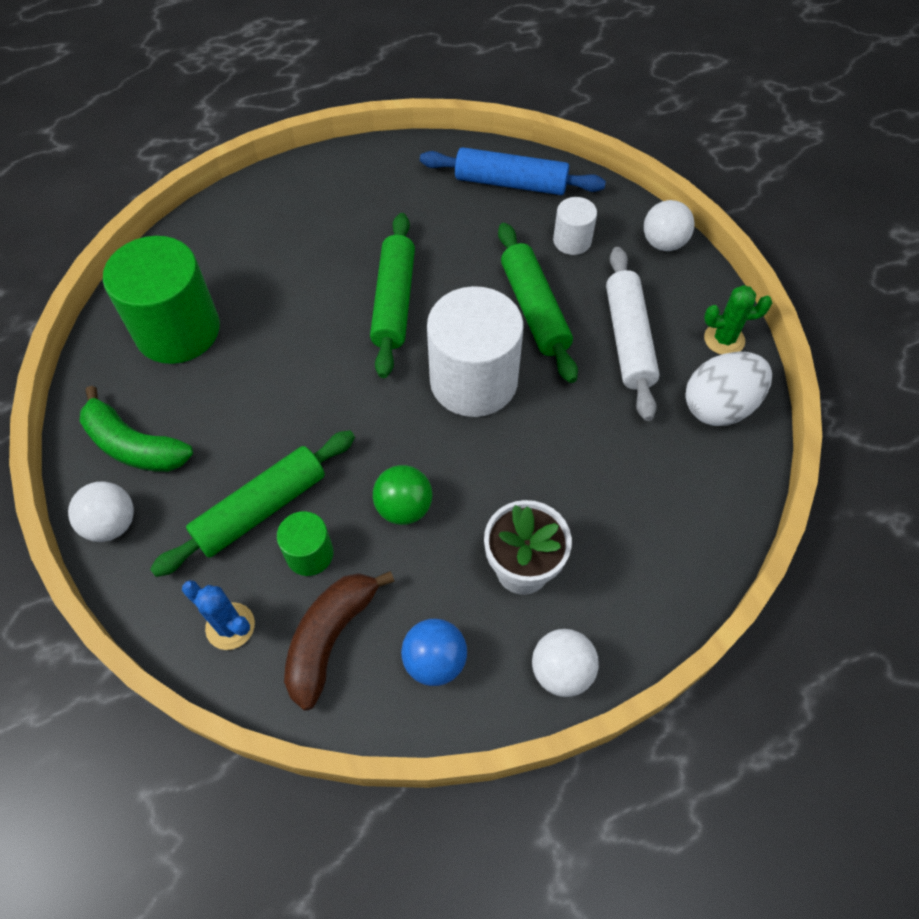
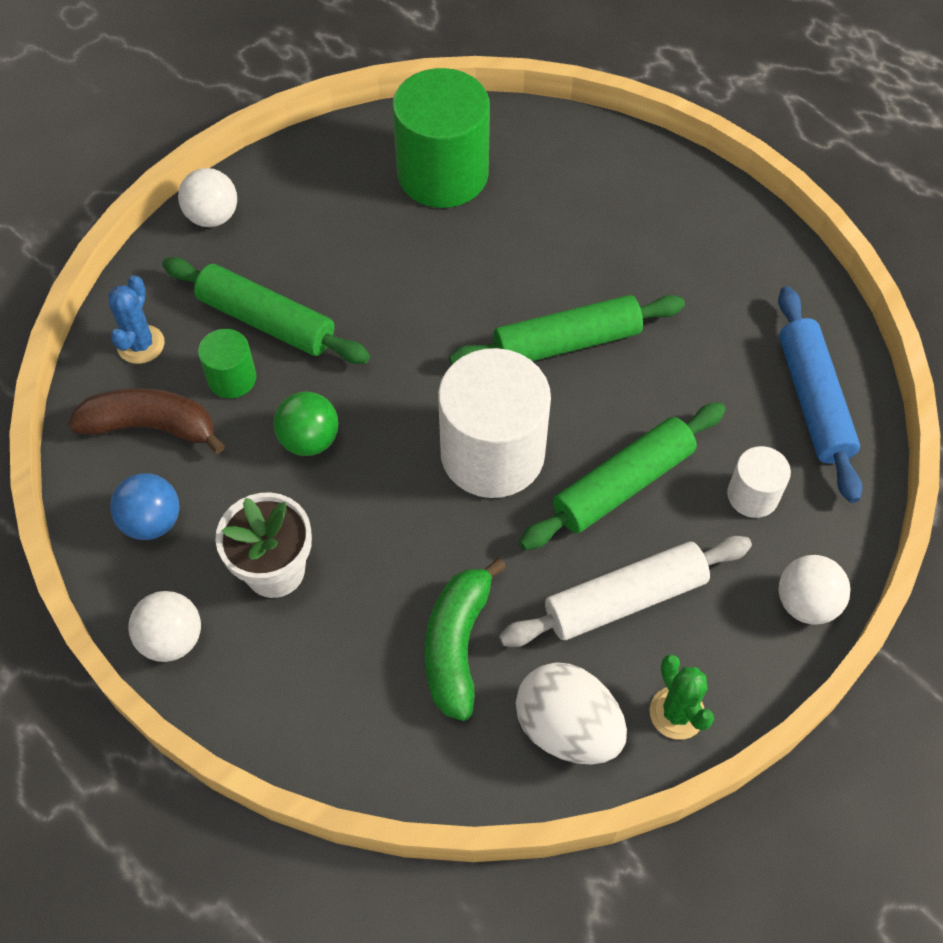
camera: 70 degrees right, 0 degrees up
green banana [80,386,193,472] -> green banana moved to [425,558,506,721]

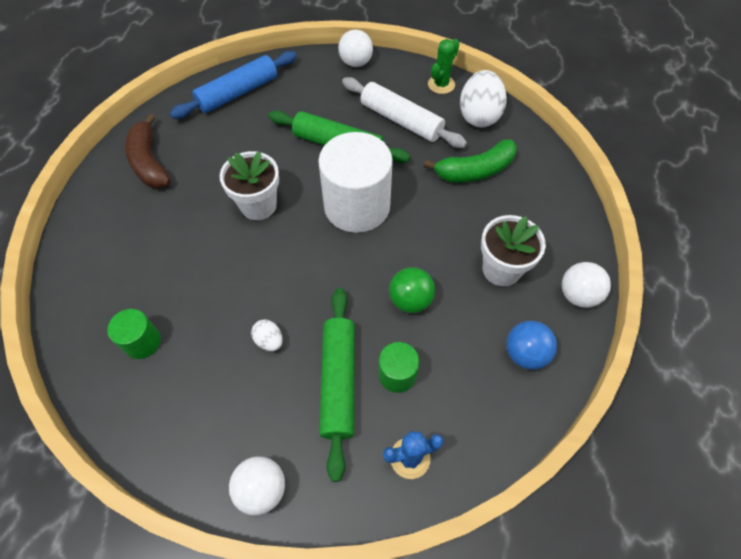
camera: 120 degrees left, 0 degrees up
brown banana [68,388,225,454] -> brown banana moved to [125,114,171,188]
green cylinder [392,68,490,208] -> green cylinder [107,309,161,359], size x0.49
green rolling pin [449,295,685,365] -> white flower pot [220,151,279,220]
white cylinder [727,446,791,518] -> none
none -> white egg [251,319,283,351]

